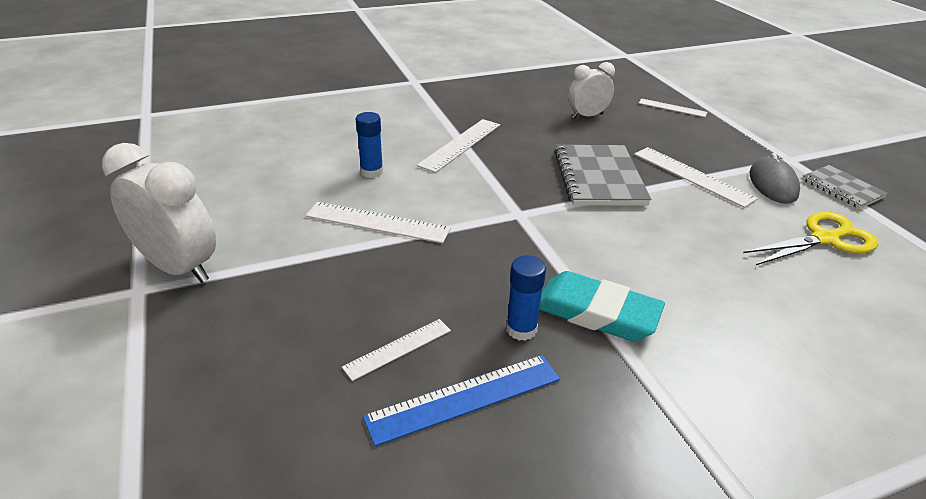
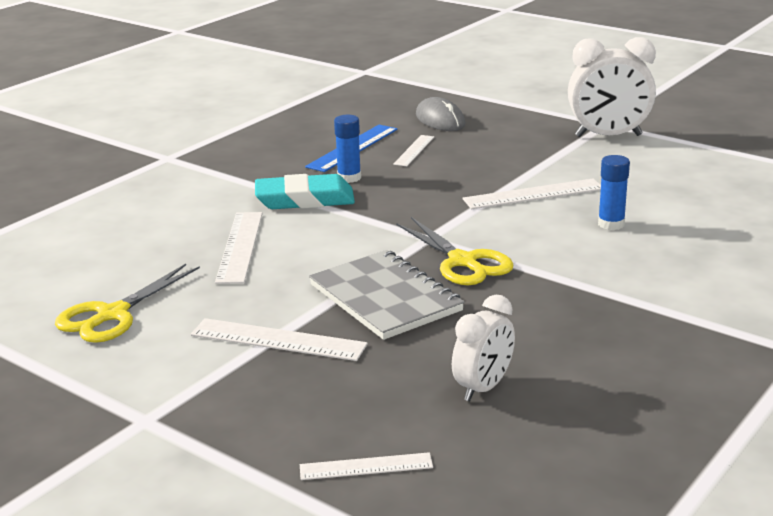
camera: 150 degrees right, 10 degrees down
white ruler [417,119,500,173] -> white ruler moved to [215,212,263,284]
grey mouse [749,153,800,204] -> grey mouse moved to [416,97,465,131]
grey notebook [802,165,888,209] -> none
none -> yellow scissors [396,217,513,285]

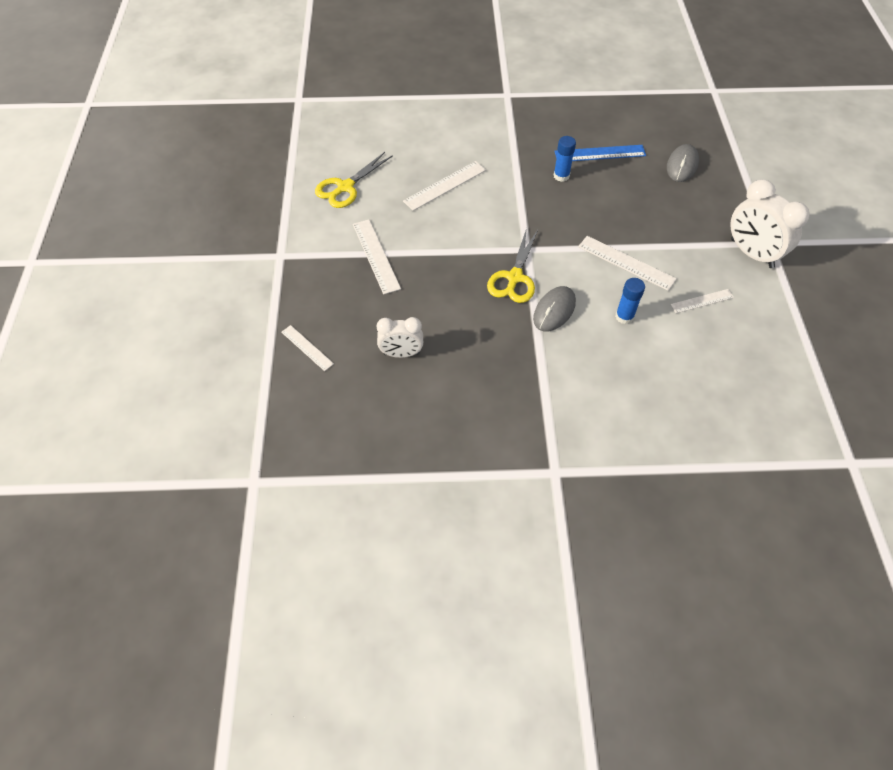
camera: 50 degrees right, 30 degrees up
yellow scissors [55,264,200,343] -> yellow scissors turned 45 degrees counterclockwise [315,152,393,208]
turquoise eraser [255,174,355,209] -> none
grey notebook [309,250,464,340] -> none
white ruler [393,135,434,166] -> white ruler moved to [670,289,734,313]
none -> grey mouse [533,286,576,332]

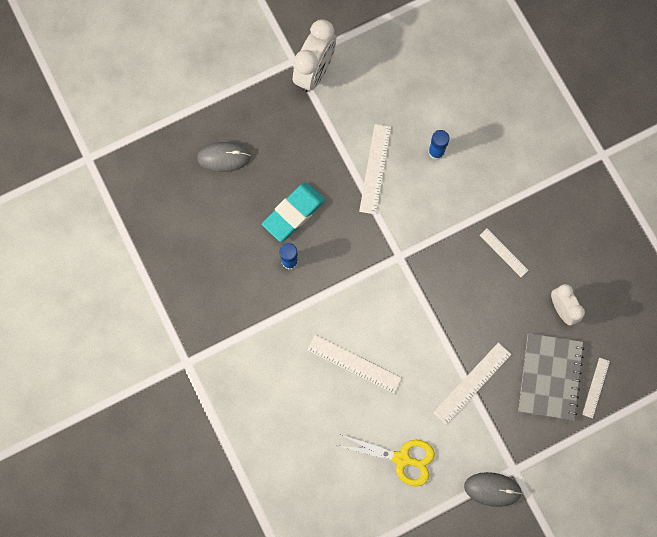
camera: 115 degrees left, 20 degrees up
yellow scissors [487,228,538,303] -> none
grey mouse [533,286,576,332] -> grey mouse moved to [464,472,522,507]
blue ruler [555,145,646,161] -> none
white ruler [670,289,734,313] -> white ruler moved to [479,229,529,277]
none -> turquoise eraser [262,183,325,242]
none -> grey notebook [518,333,584,421]

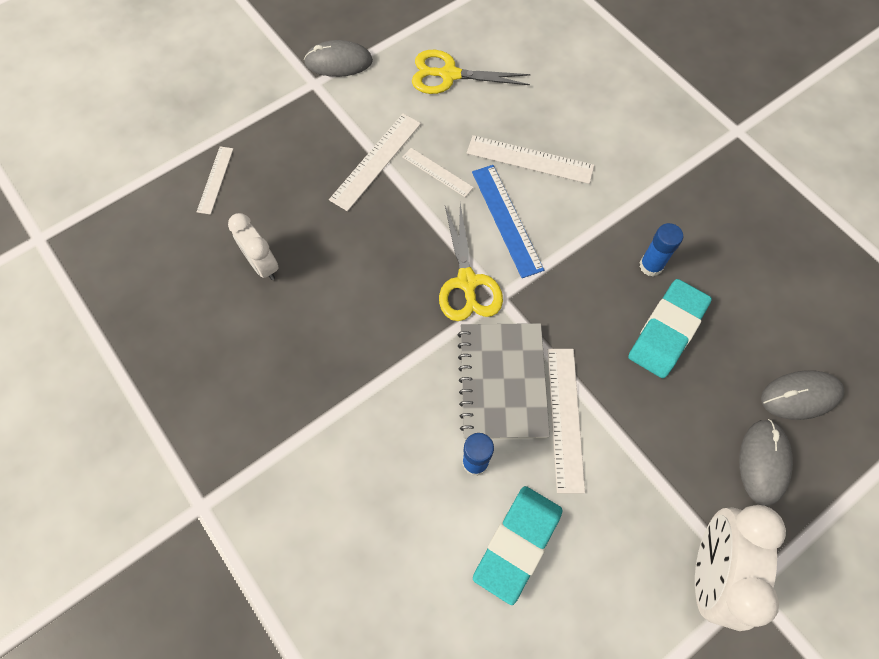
camera: 170 degrees right, 10 degrees down
white ruler [479,229,529,277] -> white ruler moved to [402,148,474,197]
grey notebook [518,333,584,421] -> grey notebook moved to [457,323,550,439]
none -> yellow scissors [439,203,503,321]
none -> blue ruler [472,165,544,278]
none -> turquoise eraser [473,486,562,605]
none -> grey mouse [739,419,793,506]

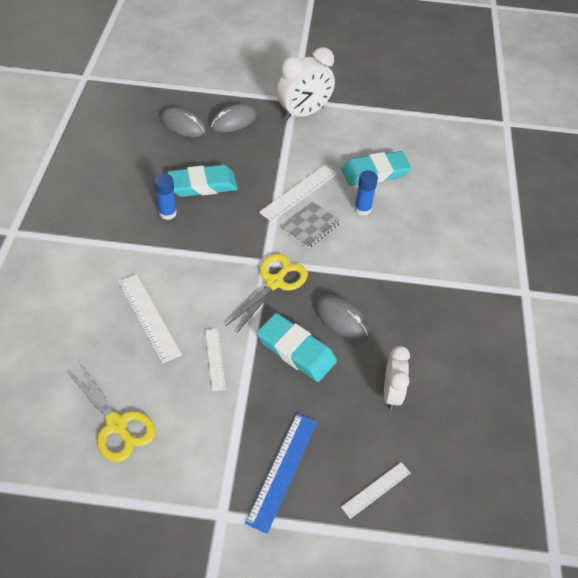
camera: 140 degrees left, 15 degrees down
grey mouse [304,40,373,77] -> grey mouse moved to [315,295,369,340]
white ruler [329,114,421,211] -> none
grey notebook [457,323,550,439] -> grey notebook [283,203,340,248], size x0.60
blue ruler [472,165,544,278] -> blue ruler moved to [245,413,317,534]
none -> turquoise eraser [257,313,337,382]

